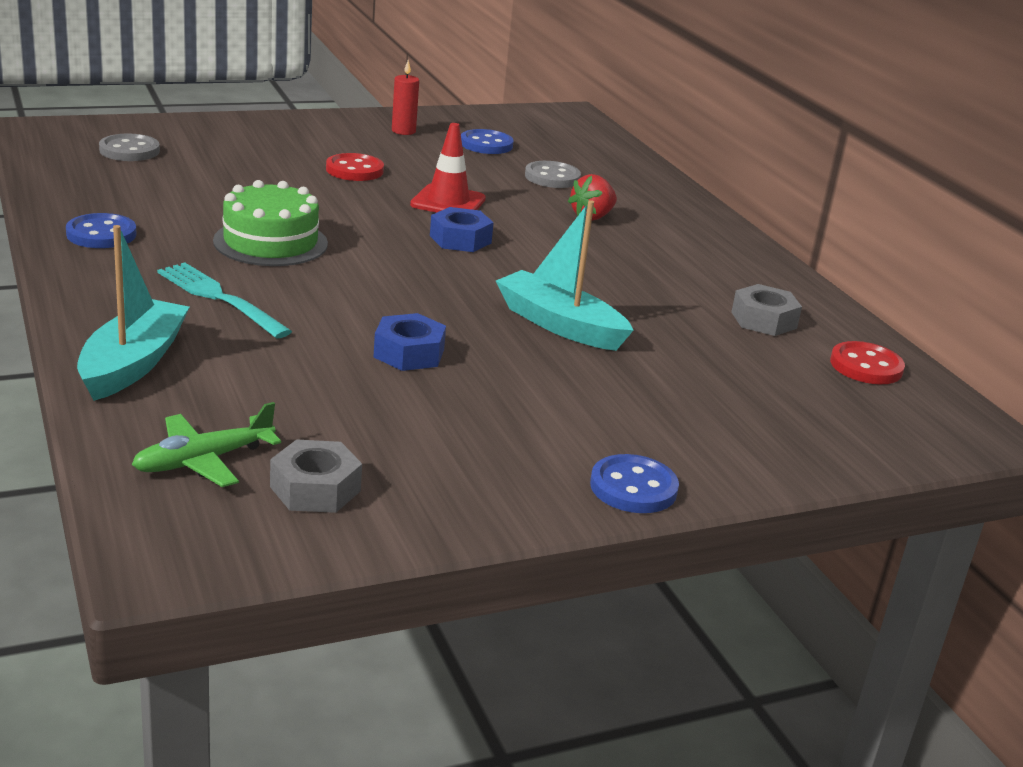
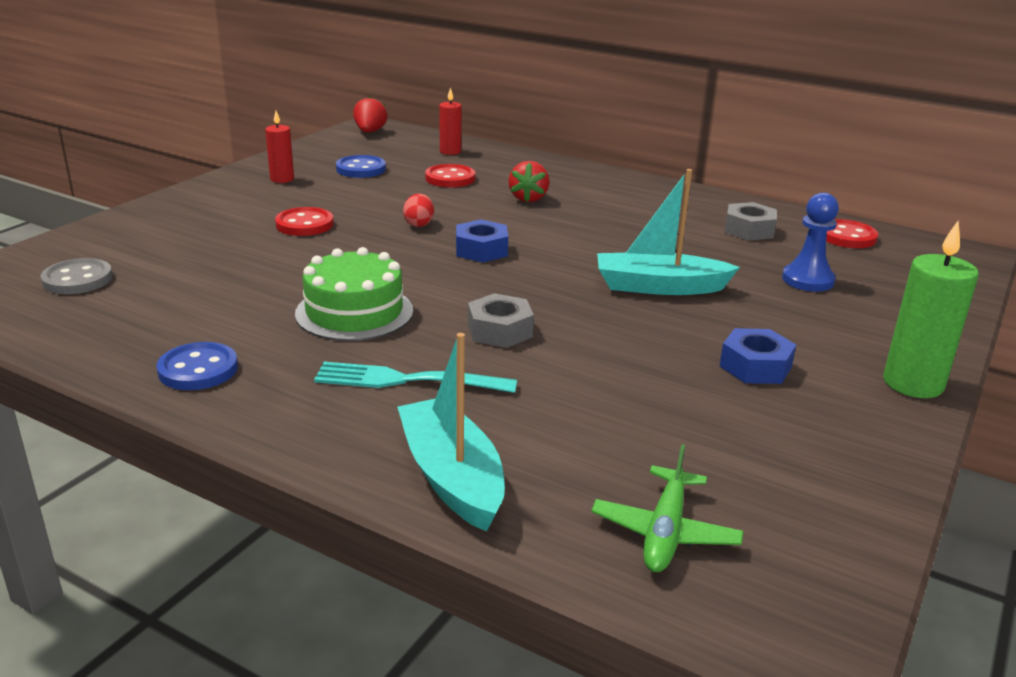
camera: 35 degrees left, 0 degrees up
grey nut [270,439,362,513] -> grey nut moved to [468,293,534,348]
blue nut [373,313,446,371] -> blue nut moved to [720,328,796,384]
red traffic cone [410,123,486,213] -> red egg [403,193,434,227]
grey button [525,161,581,188] -> red button [425,164,475,187]
blue button [590,454,679,513] -> green candle [883,221,979,398]
none -> red strawberry [353,97,387,133]
none -> red candle [439,87,461,155]
none -> blue pawn [782,192,839,292]

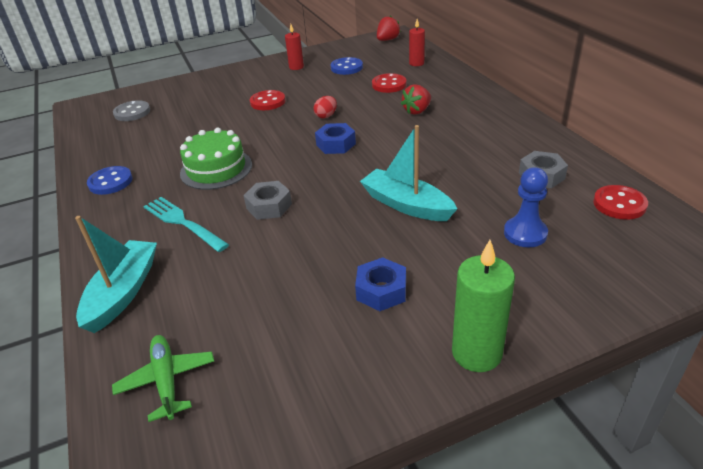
camera: 40 degrees right, 10 degrees up
green plane [591,444,744,572] -> green plane turned 105 degrees clockwise [112,335,214,422]

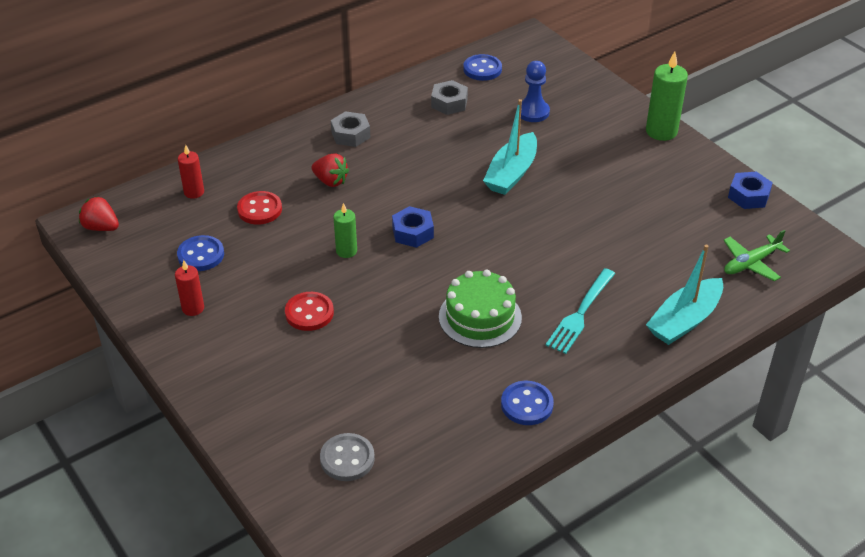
camera: 105 degrees left, 5 degrees up
turquoise boat [75,216,157,333] -> turquoise boat turned 45 degrees counterclockwise [646,245,723,345]
grey nut [243,181,292,220] -> grey nut moved to [331,111,371,147]
red egg [314,96,337,118] -> green candle [334,203,357,258]
blue nut [355,257,406,311] -> blue nut moved to [728,172,773,209]
red button [593,185,648,220] -> blue button [463,54,502,81]

